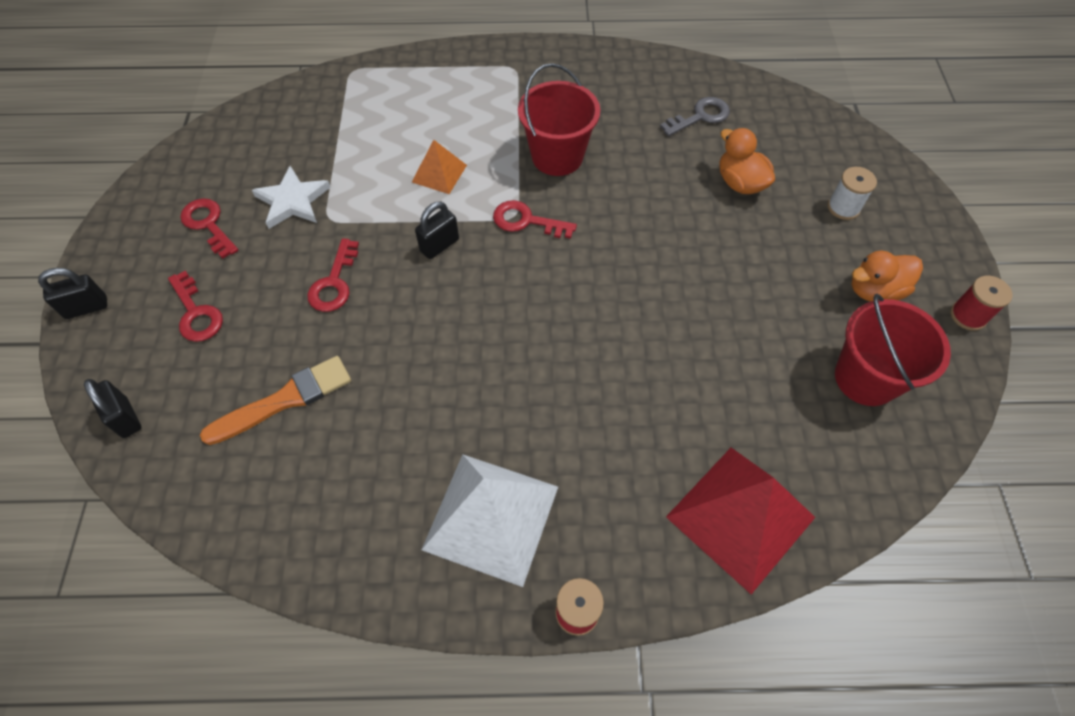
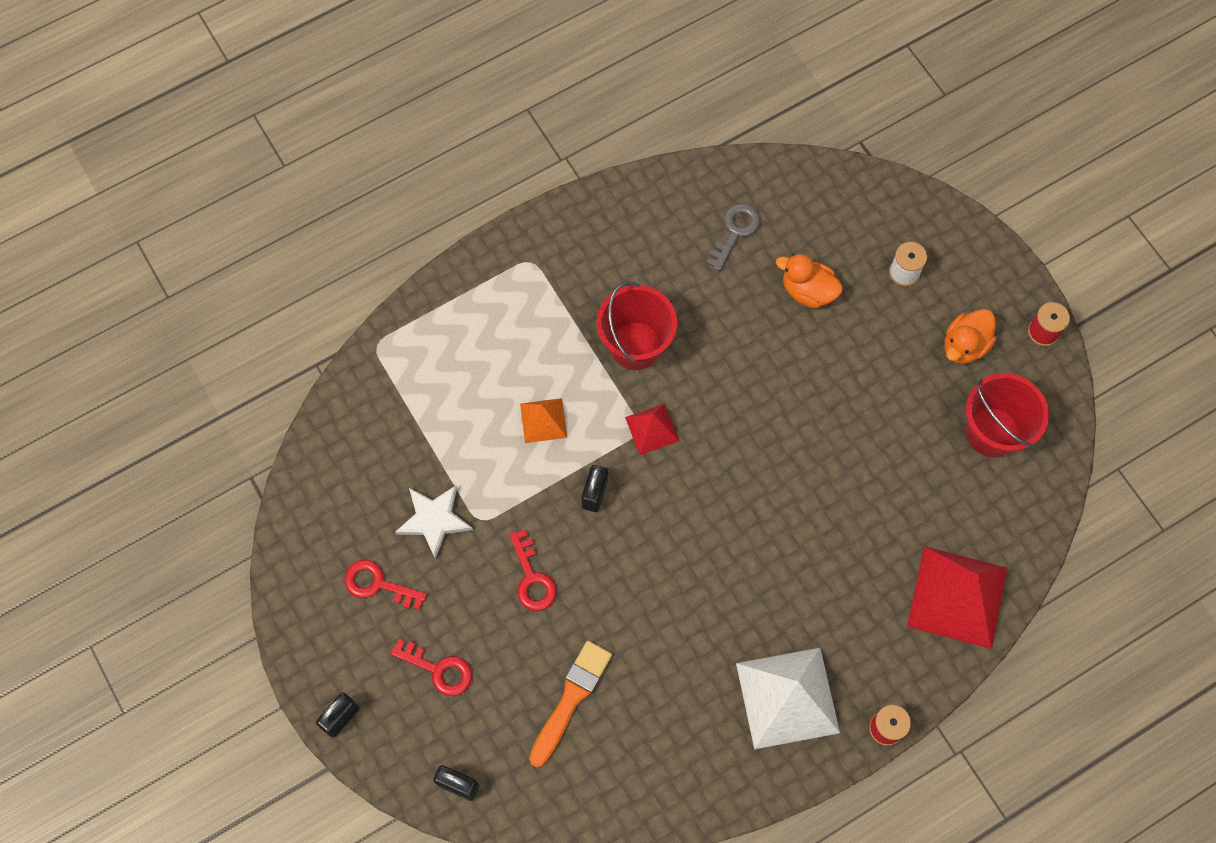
camera: 30 degrees left, 10 degrees up
red key [493,200,577,239] -> red pyramid [625,404,679,455]

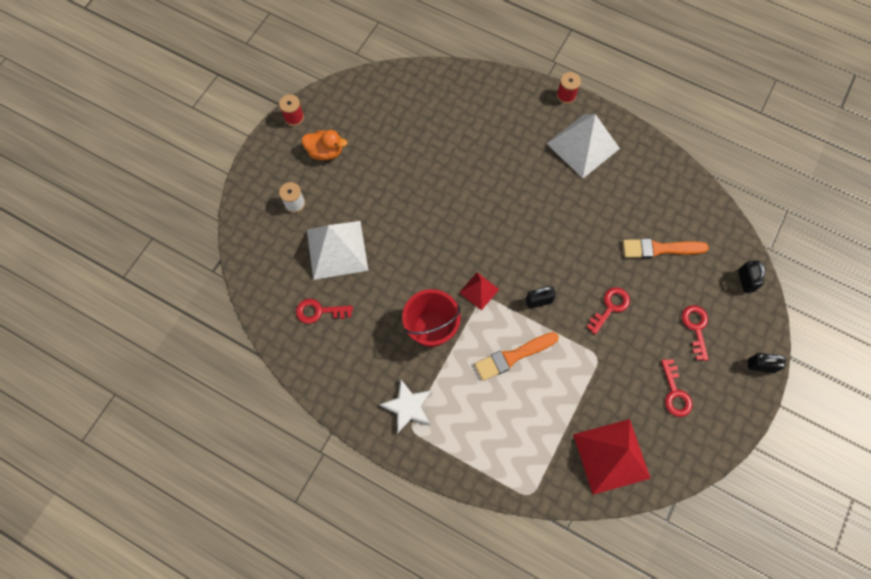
camera: 120 degrees left, 0 degrees up
white star [395,485,473,559] -> white star moved to [379,380,432,434]
orange pyramid [520,398,567,443] -> orange brush [474,332,559,381]
grey key [706,204,760,271] -> red key [296,299,353,324]
orange duck [776,254,843,309] -> white pyramid [307,221,368,280]
red pyramid [907,546,1007,649] -> red pyramid moved to [573,419,651,495]
red bucket [966,373,1049,458] -> none

